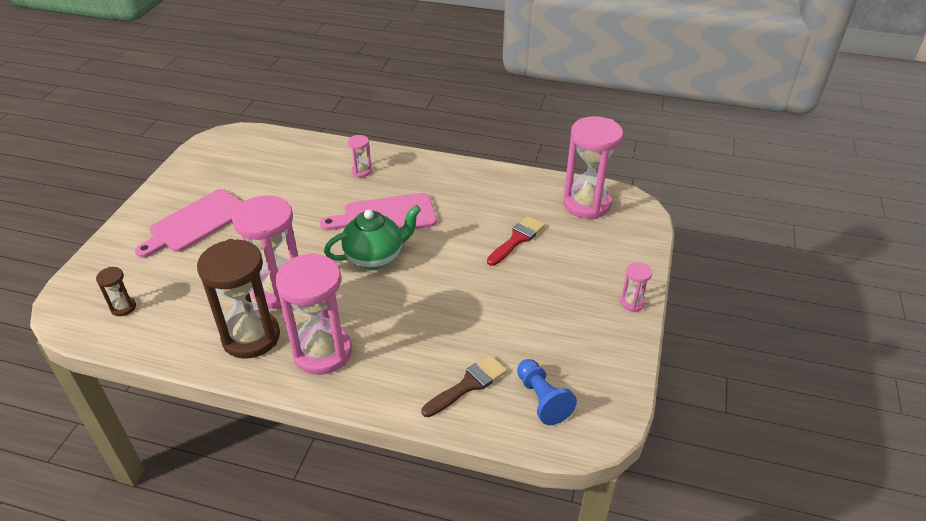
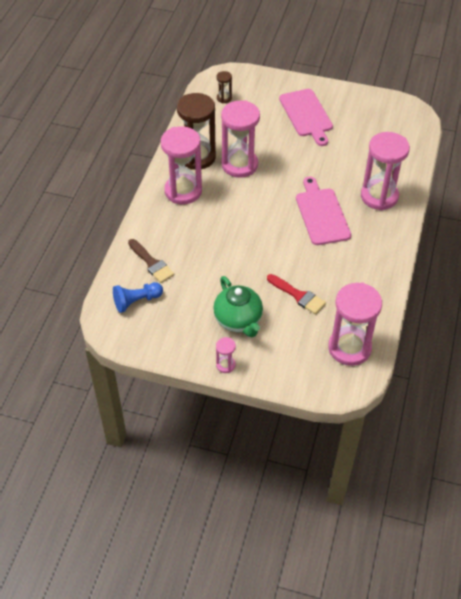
camera: 90 degrees right, 10 degrees up
pink cutting board [135,189,243,258] -> pink cutting board turned 150 degrees counterclockwise [279,89,333,146]
green teapot [324,205,421,269] -> green teapot moved to [213,276,263,337]
pink hourglass [348,135,372,177] -> pink hourglass [361,132,410,211], size x2.26

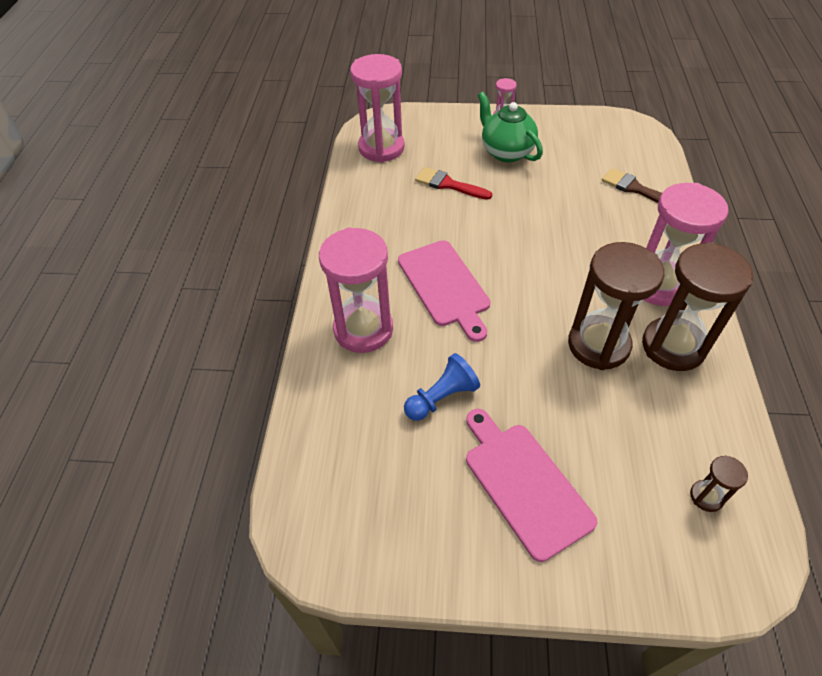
camera: 170 degrees right, 0 degrees up
blue pawn [113,282,163,313] -> blue pawn moved to [404,353,480,421]
pink hourglass [221,100,260,178] -> brown hourglass [568,242,664,370]

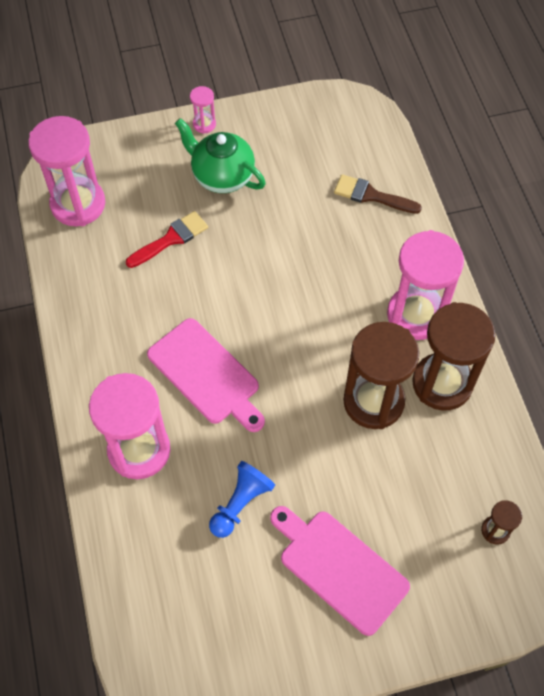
camera: 20 degrees left, 10 degrees up
red brush [415,167,492,200] -> red brush turned 135 degrees clockwise [126,211,208,268]

